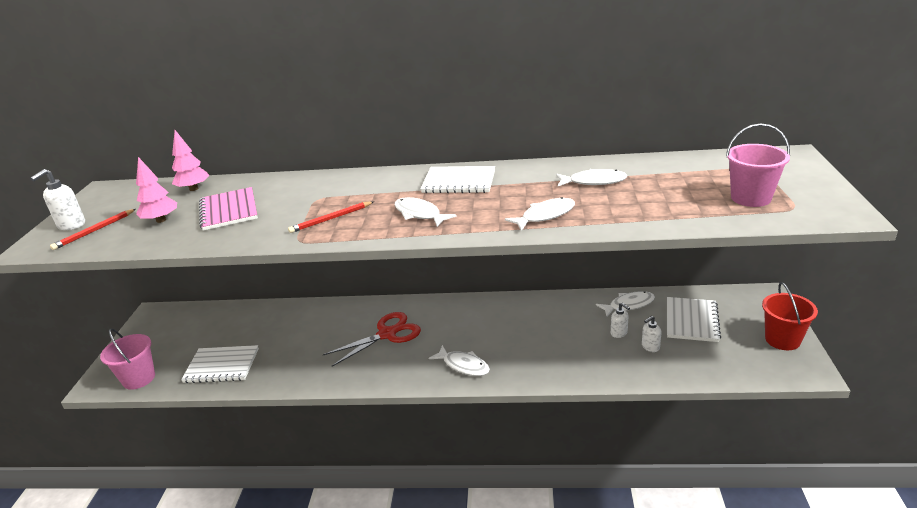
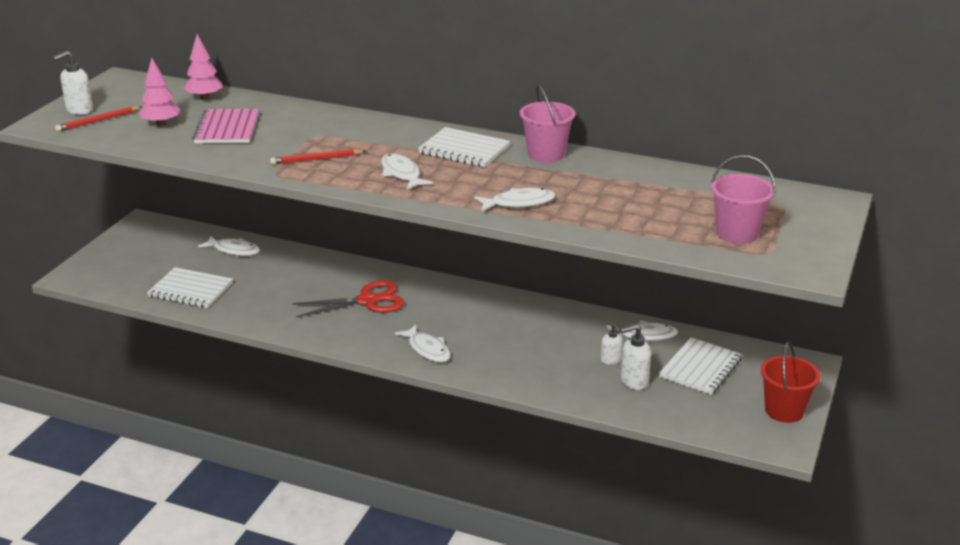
camera: 15 degrees right, 0 degrees up
pink bucket [100,329,155,390] -> pink bucket moved to [520,85,575,163]
white fish [556,169,627,186] -> white fish moved to [198,236,260,256]
white soap dispenser [642,316,662,352] -> white soap dispenser [620,324,651,390], size x1.51

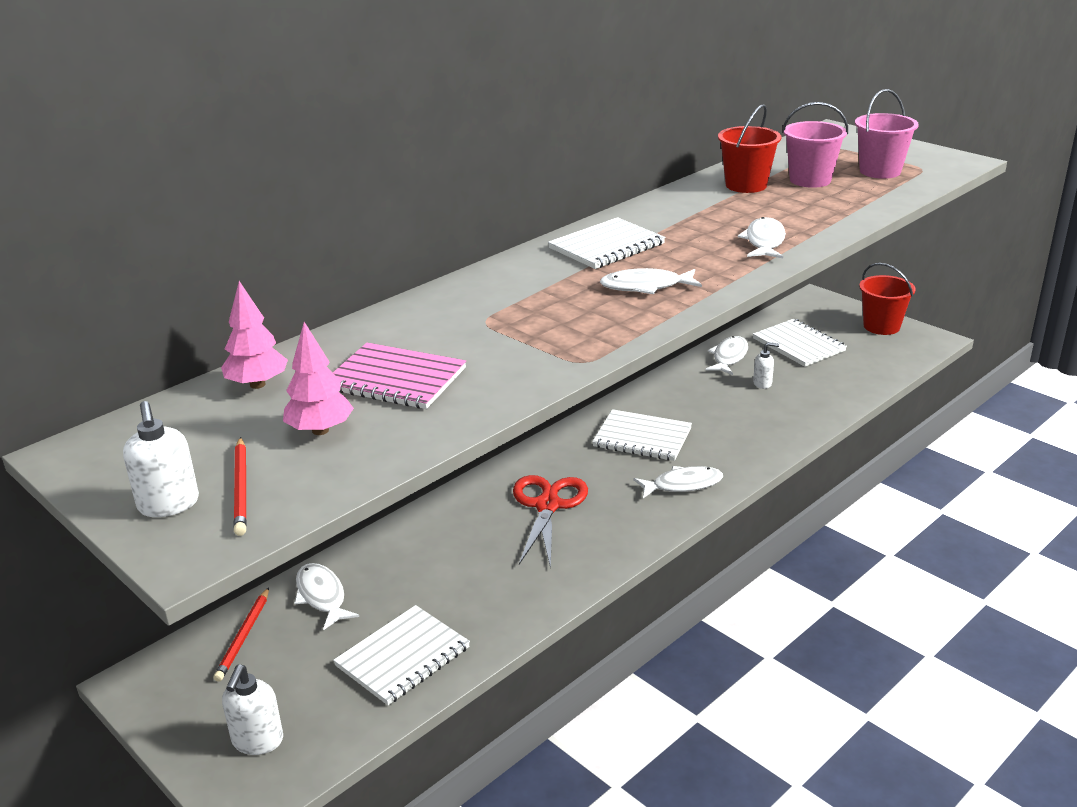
camera: 65 degrees left, 0 degrees up
white fish [198,236,260,256] -> white fish turned 75 degrees counterclockwise [294,563,359,630]
red pencil [270,149,366,164] -> red pencil moved to [214,587,269,682]
pink bucket [520,85,575,163] -> pink bucket moved to [782,102,848,188]
white soap dispenser [620,324,651,390] -> white soap dispenser moved to [222,664,283,755]
none -> white notebook [592,409,692,461]
none -> red bucket [718,104,782,193]

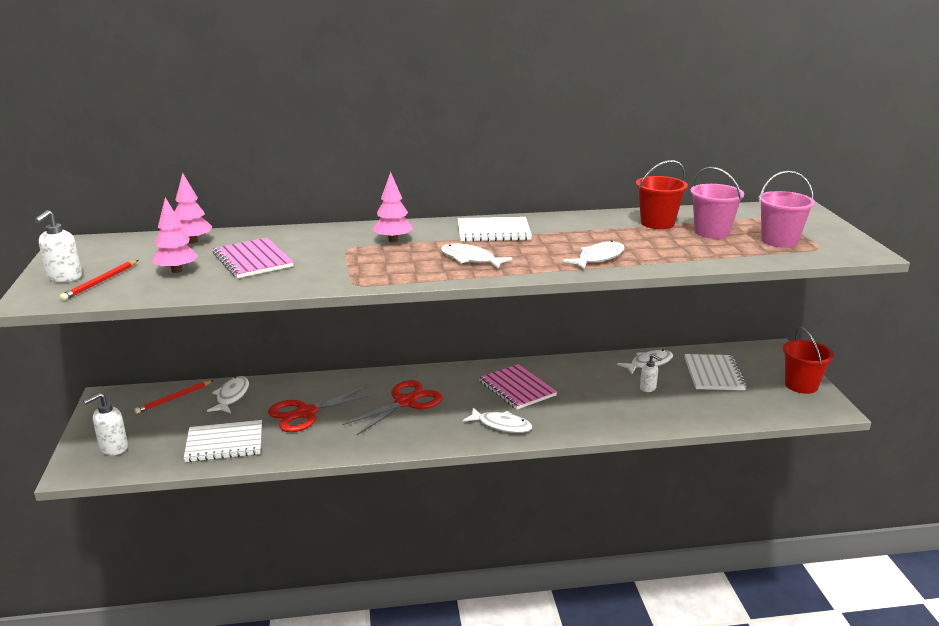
camera: 35 degrees right, 5 degrees down
white notebook [592,409,692,461] -> pink notebook [479,364,557,410]
none -> red scissors [268,386,377,432]
none -> pink tree [372,172,413,242]

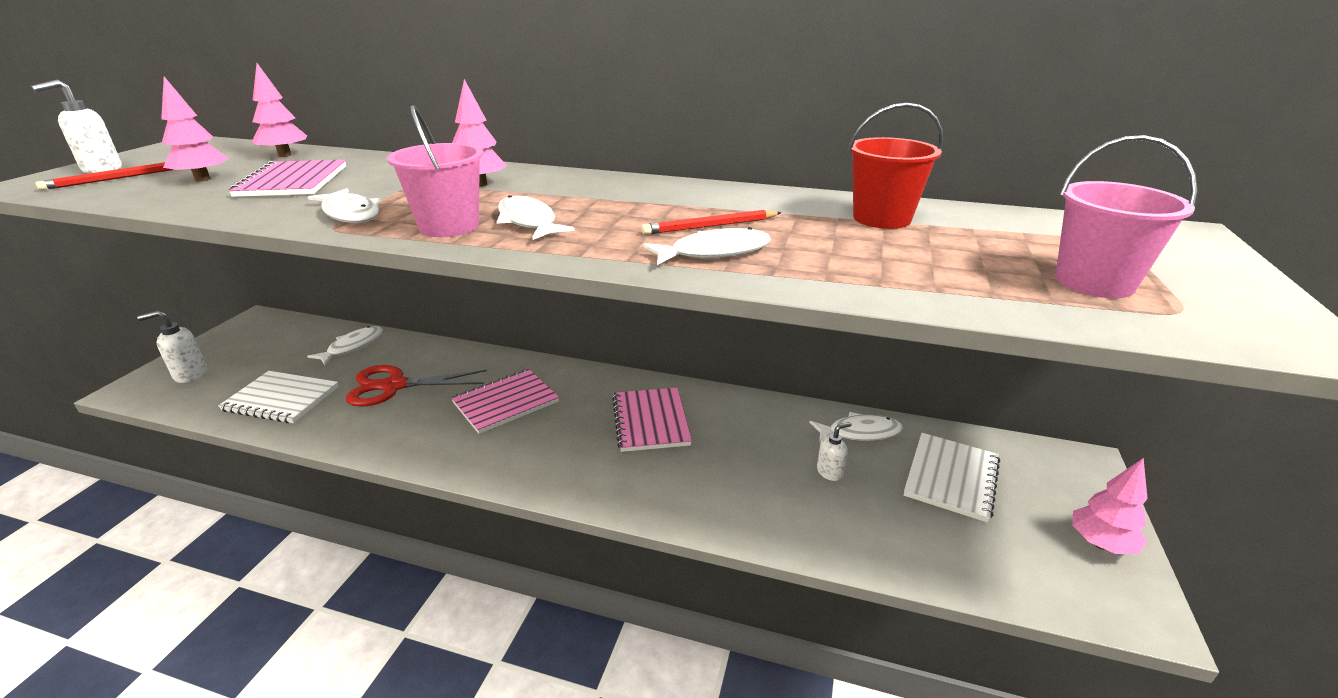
camera: 25 degrees right, 5 degrees up
red pencil [134,380,214,414] -> red pencil moved to [641,210,782,235]
red scissors [342,380,443,435] -> pink notebook [451,369,559,434]
white notebook [458,217,532,242] -> none
white fish [463,408,532,433] -> white fish moved to [308,188,381,223]
white soap dispenser [640,354,662,392] -> white soap dispenser turned 90 degrees counterclockwise [817,422,852,481]
pink bucket [690,167,744,239] -> pink bucket moved to [387,105,483,237]
red bucket [783,327,834,394] -> pink tree [1072,458,1148,554]

